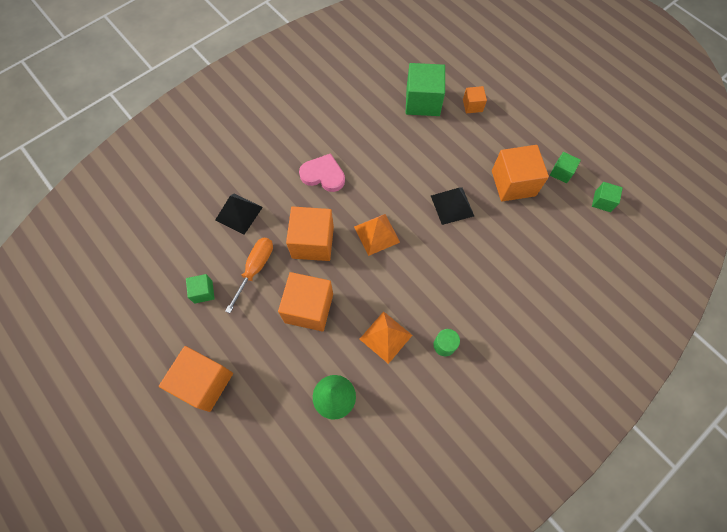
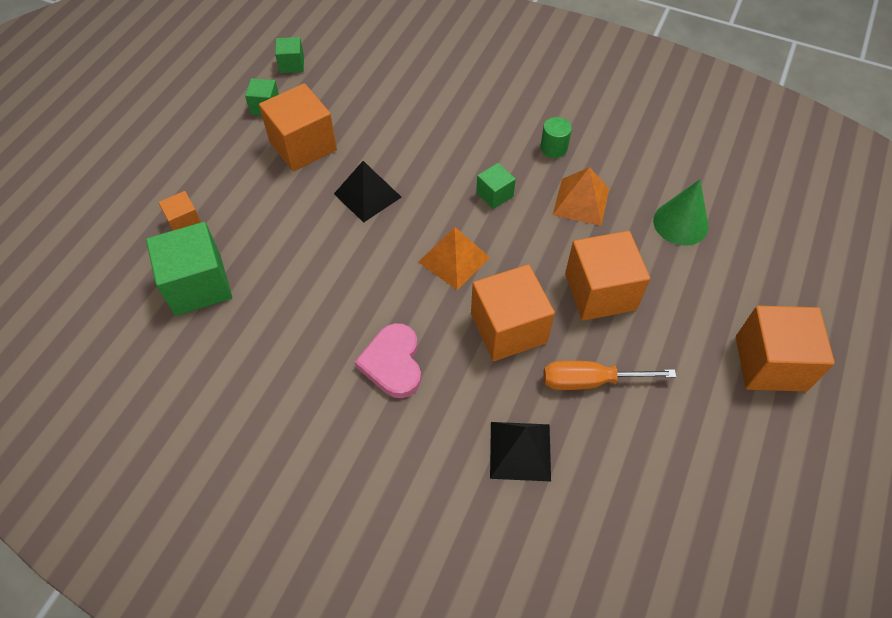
camera: 115 degrees left, 10 degrees down
green cube [186,274,215,304] -> green cube moved to [476,163,516,209]

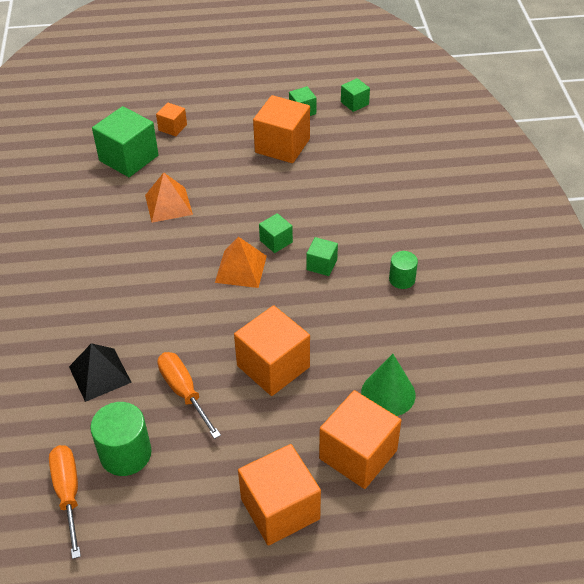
camera: 60 degrees right, 10 degrees down
black pyramid [334,161,402,223] -> none
pink heart [355,323,421,398] -> none
orange cube [471,264,555,361] -> orange cube moved to [319,390,401,489]
orange pyramid [553,167,609,226] -> orange pyramid moved to [145,172,193,223]
none -> orange screwdriver [49,445,81,559]
none -> green cylinder [90,402,152,476]
none -> green cube [259,213,293,253]

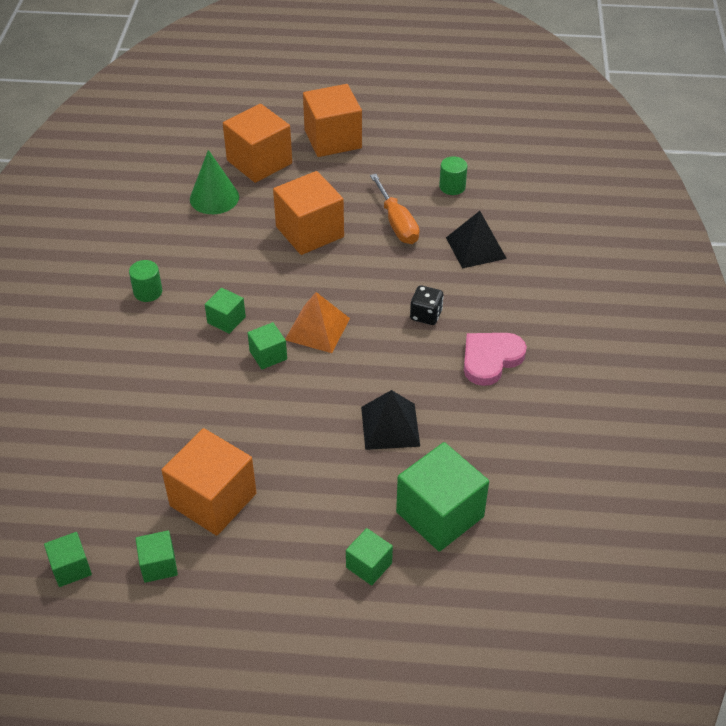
camera: 170 degrees left, 0 degrees up
orange screwdriver [49,445,81,559] -> none
green cylinder [90,402,152,476] -> green cylinder [439,156,467,195], size x0.59
orange pyramid [145,172,193,223] -> black pyramid [361,390,420,450]
orange cube [156,103,187,136] -> green cube [346,528,393,585]
none -> black dice [410,285,444,325]
none -> pink heart [464,333,527,386]

